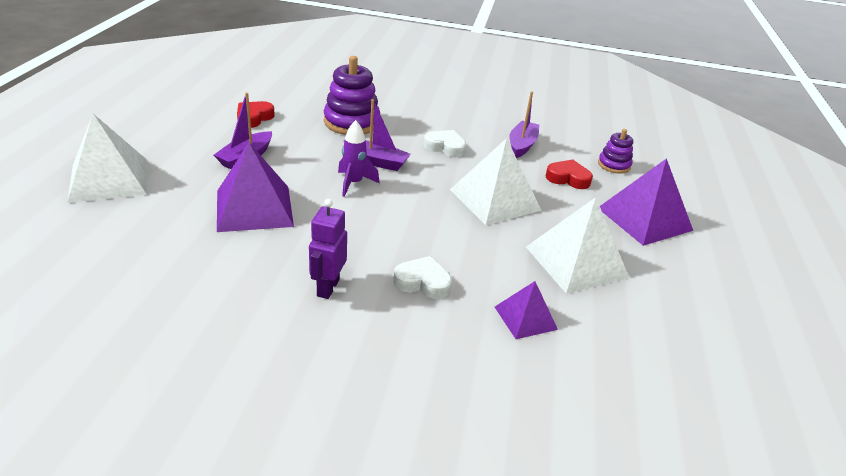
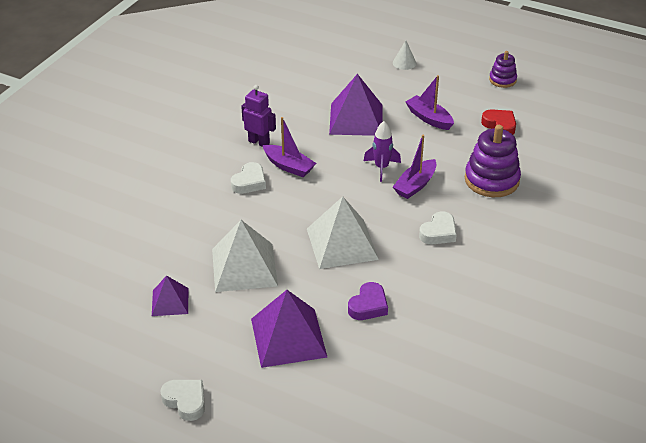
camera: 110 degrees right, 5 degrees up
white pyramid [67,114,147,203] -> white cone [393,40,416,70]
purple pyramid [495,281,558,339] -> purple pyramid moved to [152,275,189,316]
purple boat [509,91,539,158] -> purple boat moved to [263,117,316,177]
red heart [546,160,593,189] -> purple heart [348,282,388,320]
purple stacking toy [598,129,633,174] -> purple stacking toy moved to [489,51,517,88]
none -> white heart [160,380,205,421]

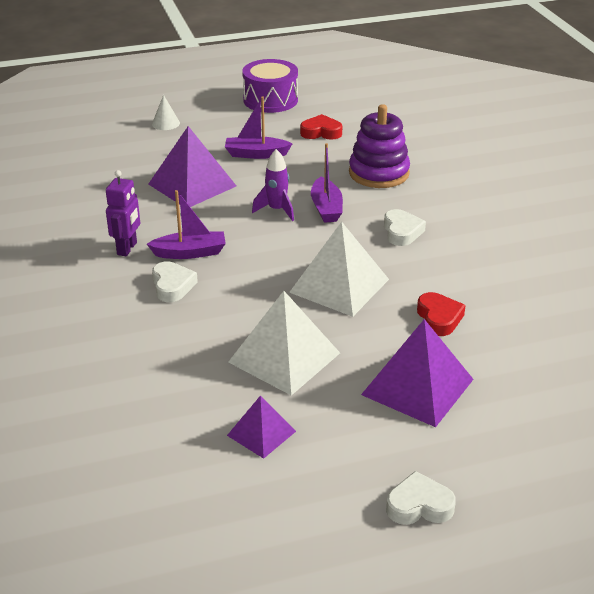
camera: 45 degrees left, 5 degrees down
purple robot [241,85,276,147] -> purple robot turned 120 degrees clockwise [106,170,140,256]
purple heart [348,282,388,320] -> red heart [417,292,466,336]
purple stacking toy [489,51,517,88] -> purple drum [242,59,298,113]

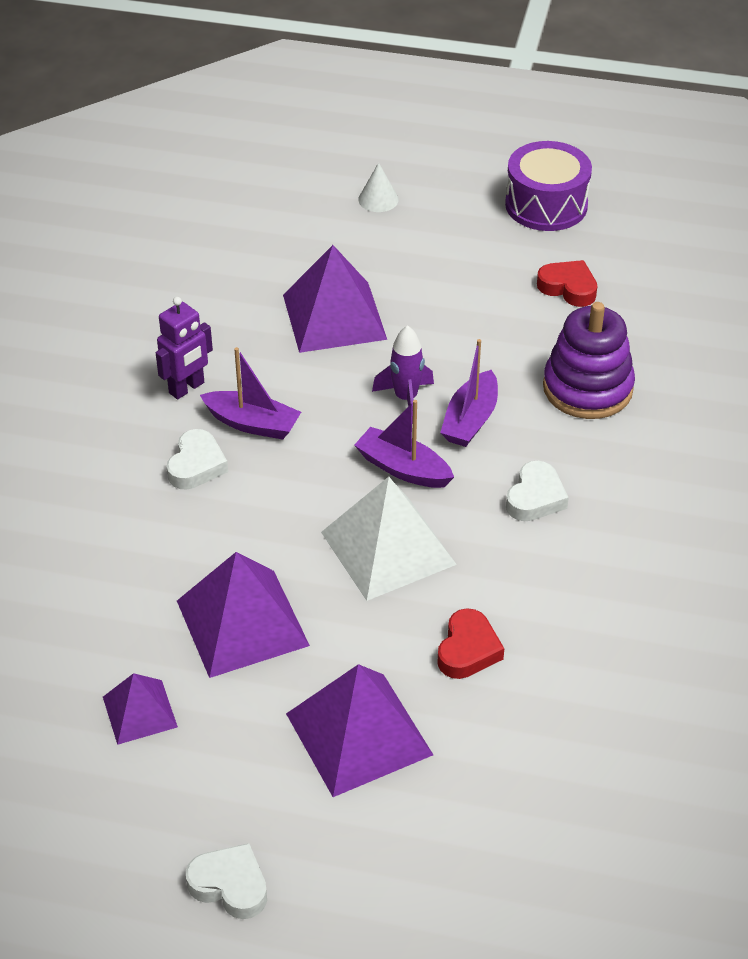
camera: 30 degrees right, 10 degrees up
purple boat [225,97,292,159] -> purple boat moved to [354,400,454,488]
white pyramid [228,291,340,396] -> purple pyramid [177,552,310,678]

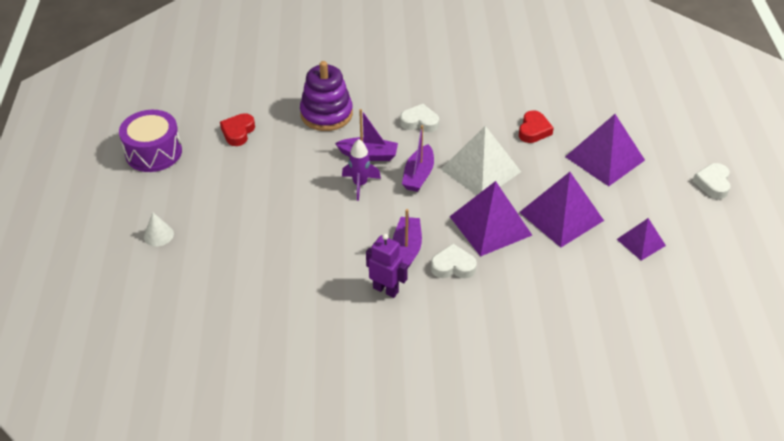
camera: 105 degrees left, 0 degrees up
purple pyramid [283,245,387,353] -> purple pyramid moved to [450,181,532,257]
red heart [437,608,504,679] -> red heart turned 105 degrees clockwise [519,110,554,143]

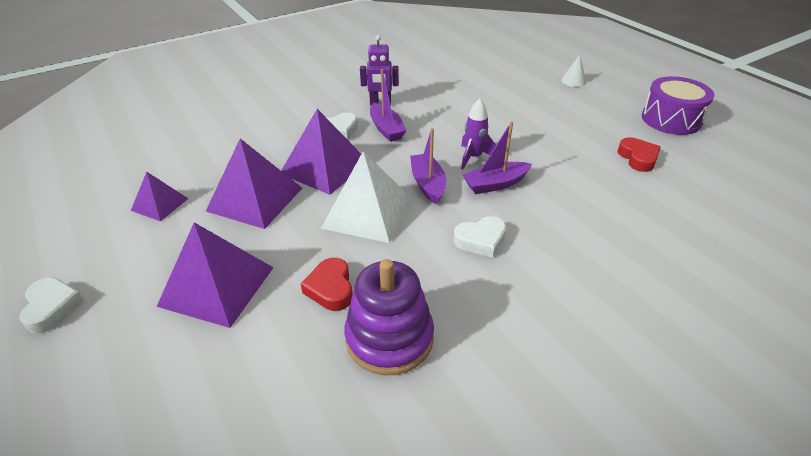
camera: 150 degrees right, 5 degrees down
purple stacking toy [300,61,353,131] -> purple stacking toy moved to [344,259,434,375]

